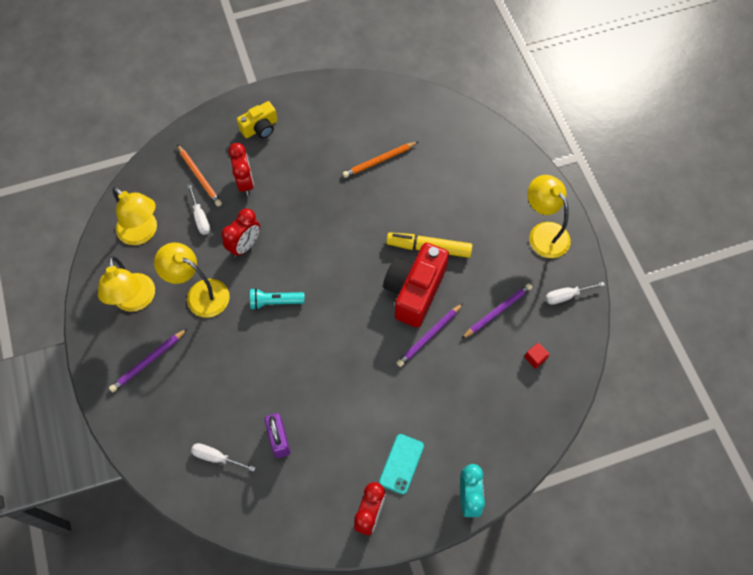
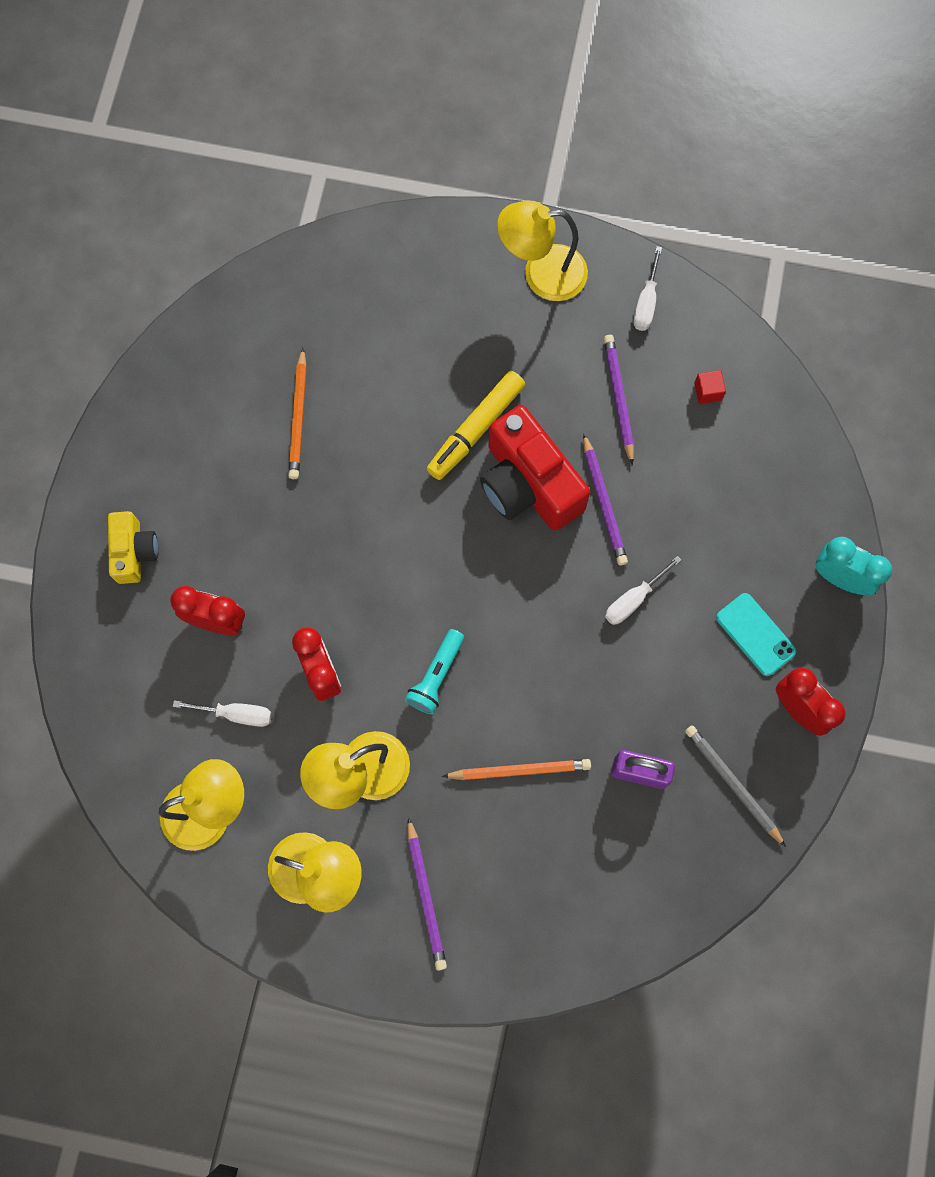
camera: 60 degrees left, 10 degrees up
orange pencil [177,144,222,206] -> orange pencil moved to [442,759,591,780]
white screwdriver [191,443,256,472] -> white screwdriver moved to [605,556,681,625]
none -> grey pencil [685,725,786,847]

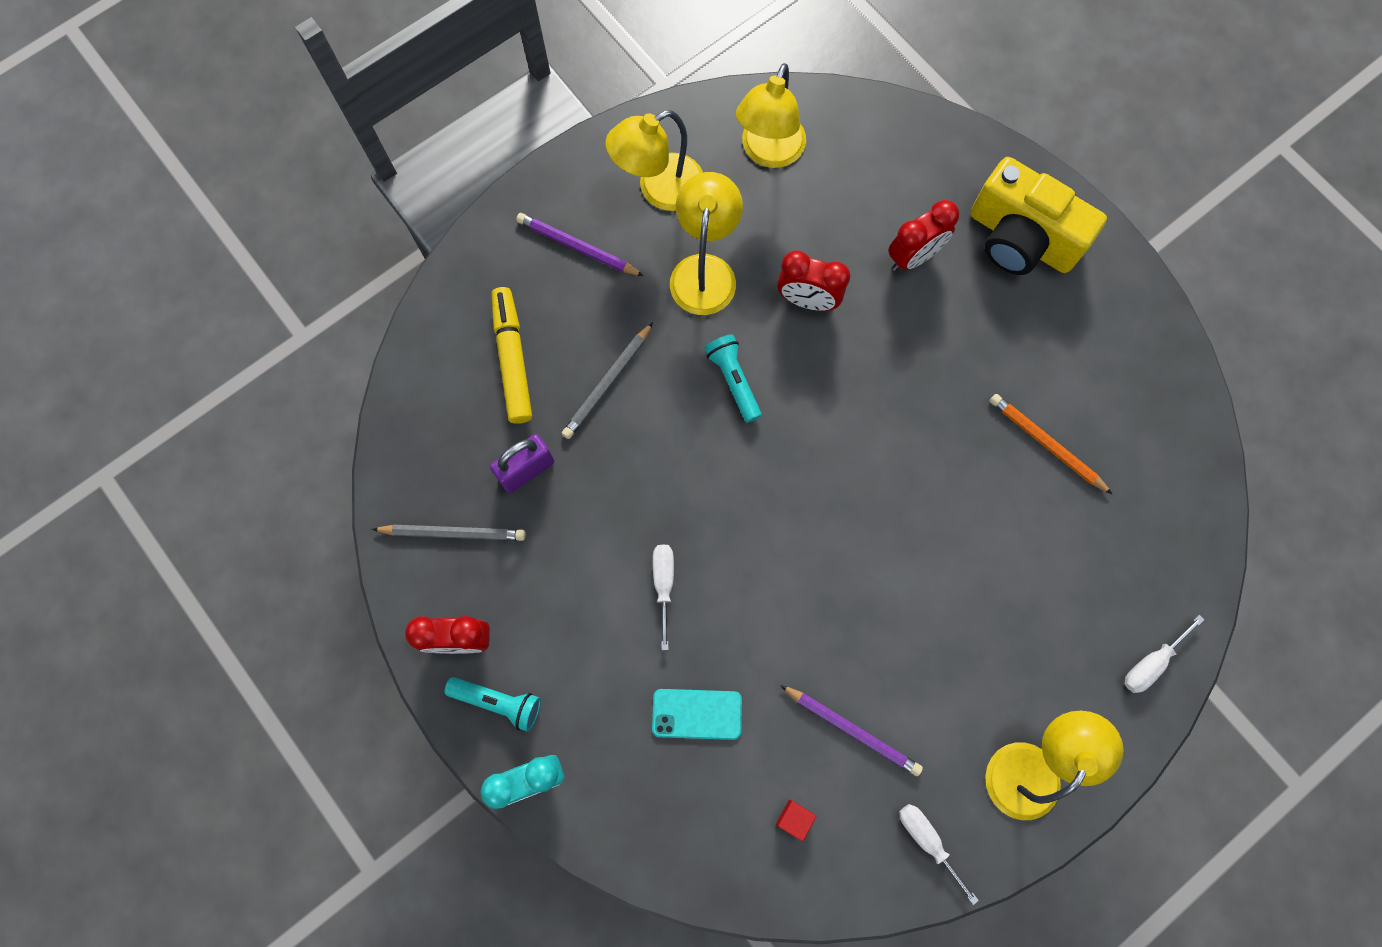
camera: 130 degrees right, 0 degrees up
yellow camera [108,511,159,584] -> yellow camera [970,157,1107,275], size x1.77
white screwdriver [173,700,272,727] -> white screwdriver moved to [1125,615,1204,693]
yellow marker [427,371,525,480] -> yellow marker moved to [491,287,532,424]
orange pencil [442,759,591,780] -> grey pencil [561,322,653,439]
red camera [480,405,590,531] -> none
purple pencil [583,434,628,565] -> none
turquoise phone [716,593,796,676] -> turquoise phone moved to [652,689,742,740]
none -> turquoise flashlight [445,677,541,732]

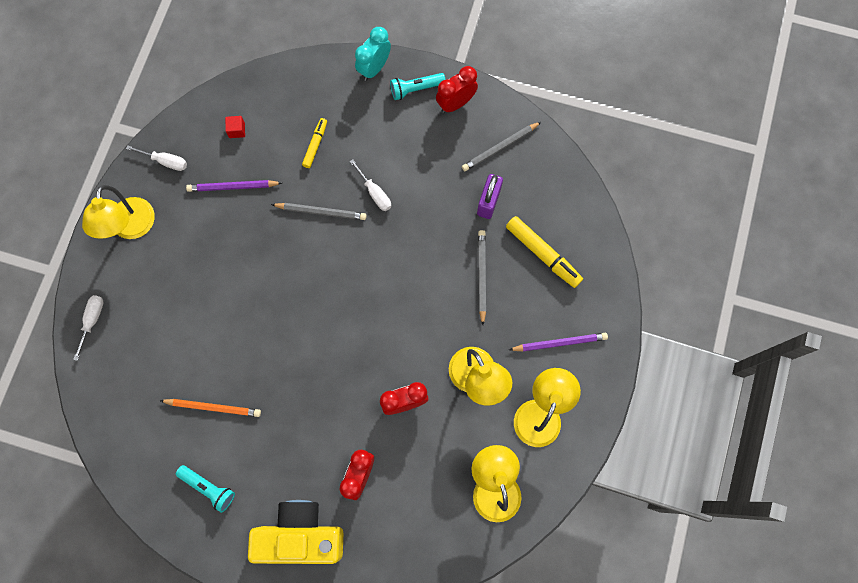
camera: 145 degrees right, 0 degrees up
turquoise phone [652,689,742,740] -> yellow marker [302,118,327,168]
turquoise flashlight [704,334,761,423] -> turquoise flashlight moved to [176,465,235,513]
none -> grey pencil [271,203,367,220]

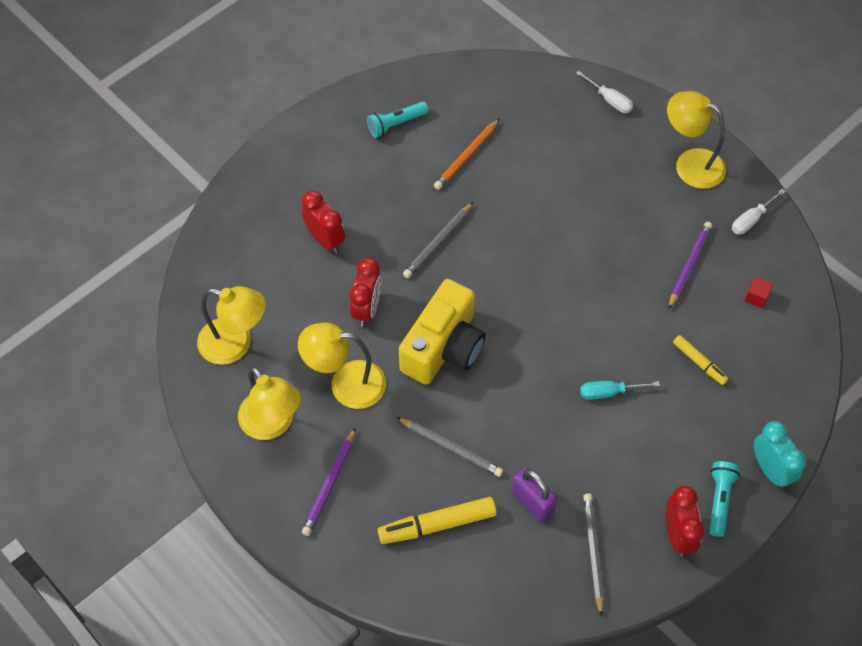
camera: 120 degrees right, 15 degrees down
yellow camera [248,500,343,564] -> yellow camera moved to [399,279,486,385]
grey pencil [271,203,367,220] -> grey pencil moved to [403,202,473,278]
white screwdriver [350,159,391,211] -> turquoise screwdriver [580,381,660,400]

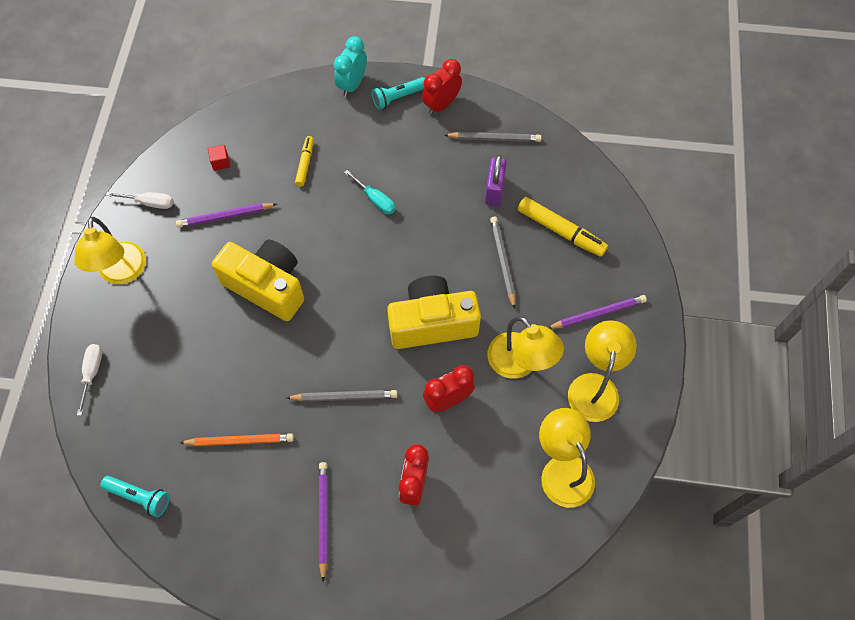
camera: 130 degrees left, 5 degrees up
turquoise flashlight [367,102,428,138] -> turquoise flashlight moved to [100,476,170,517]
grey pencil [583,493,604,617] -> grey pencil turned 135 degrees counterclockwise [445,132,542,142]
none -> yellow camera [212,239,304,321]
none -> purple pencil [319,462,328,582]

